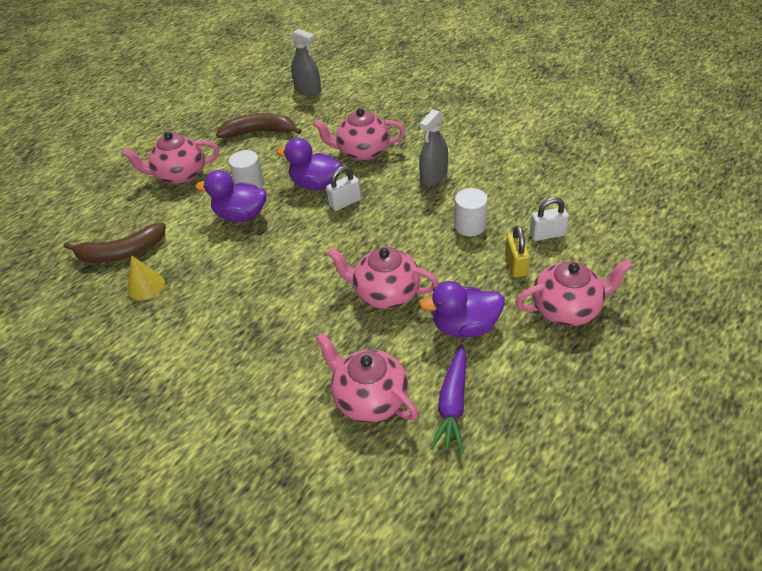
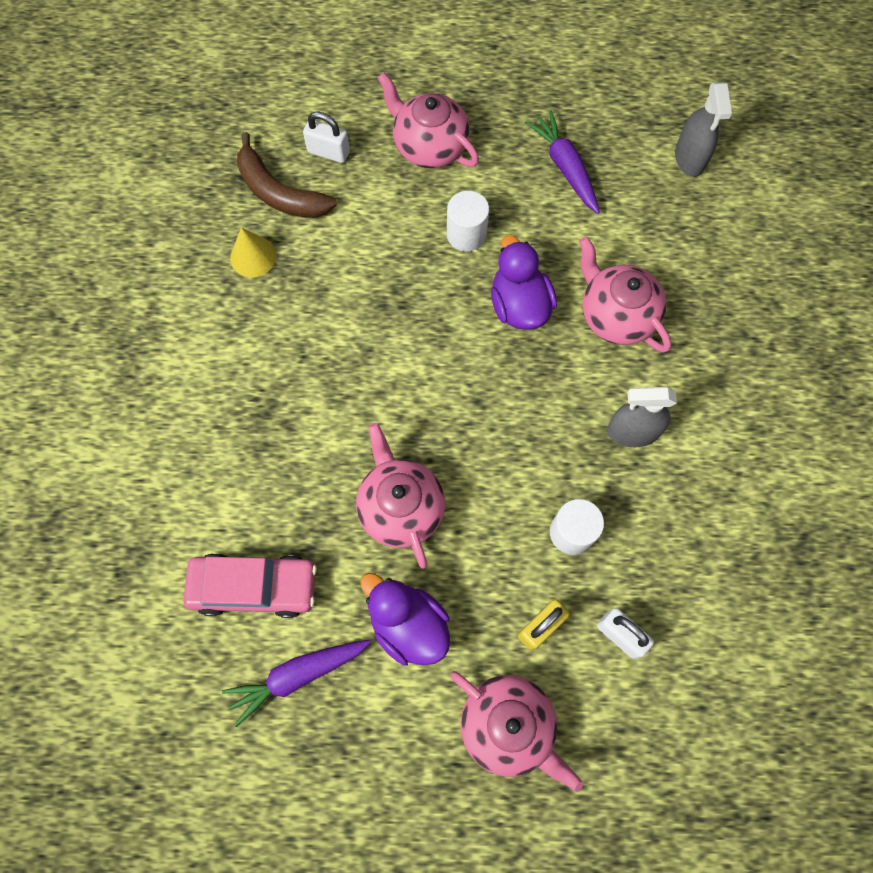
camera: 50 degrees right, 25 degrees up
purple duck [196,170,267,222] -> none
brown banana [216,113,302,138] -> purple carrot [525,110,600,214]
pink teapot [316,333,418,423] -> pink car [183,553,317,618]
white padlock [326,166,361,211] -> white padlock moved to [303,111,350,163]

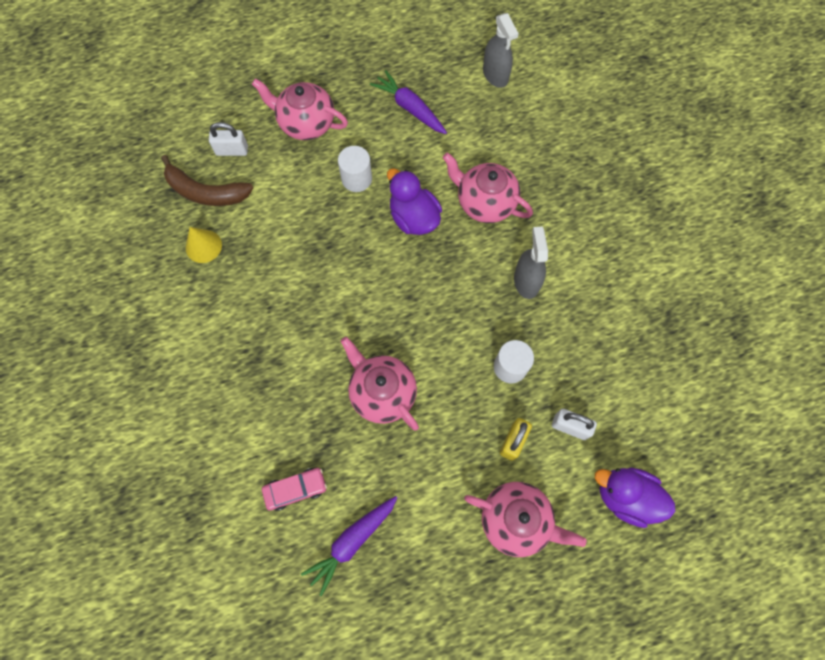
camera: 20 degrees left, 0 degrees up
pink car [183,553,317,618] -> pink car [262,468,327,511], size x0.63
purple duck [360,573,450,665] -> purple duck moved to [595,467,676,528]
grey spray bottle [607,387,677,447] -> grey spray bottle turned 105 degrees clockwise [514,227,548,299]

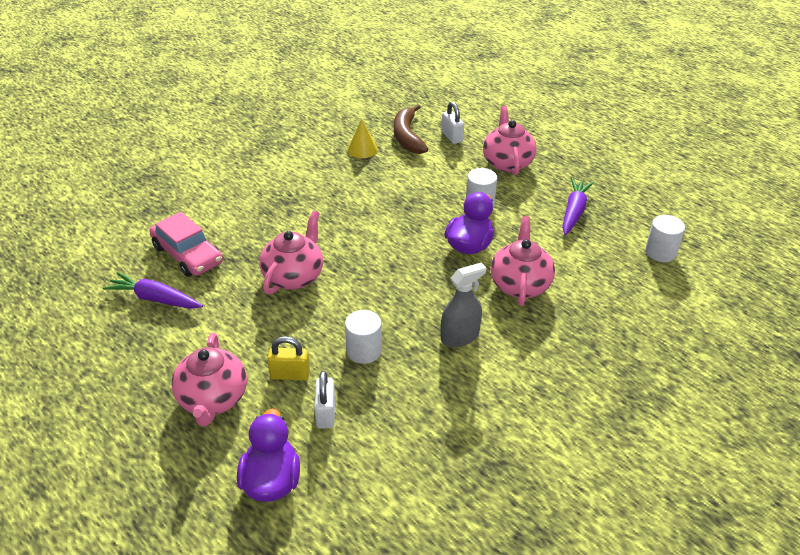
camera: 65 degrees right, 30 degrees down
pink car [262,468,327,511] -> pink car [149,212,223,277], size x1.60
grey spray bottle [483,13,519,88] -> white cylinder [645,215,685,262]

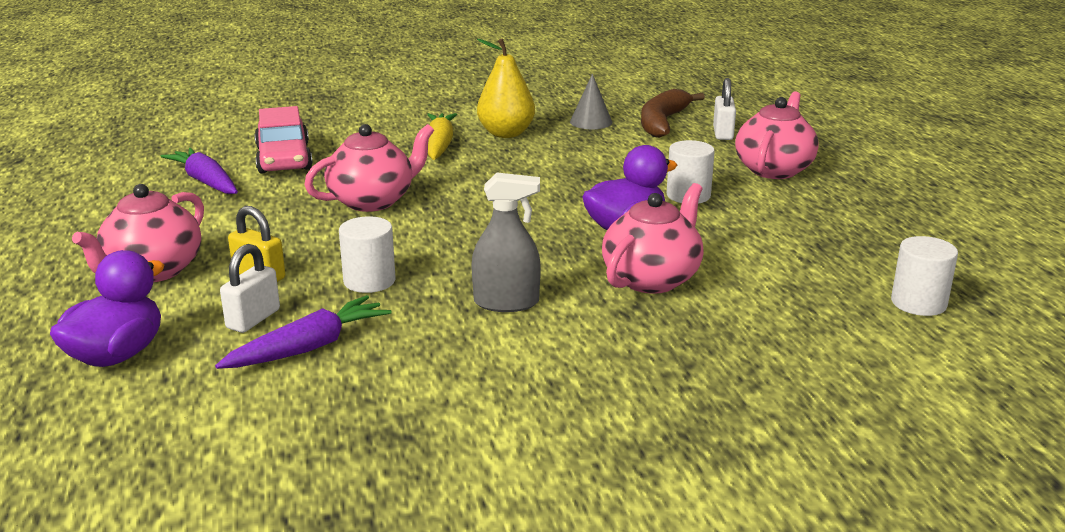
camera: 30 degrees right, 15 degrees down
yellow cone [348,119,378,158] -> grey cone [570,74,612,129]
purple carrot [562,178,594,235] -> purple carrot moved to [215,295,392,369]
none -> yellow carrot [427,113,457,160]
none -> yellow pear [477,39,535,138]

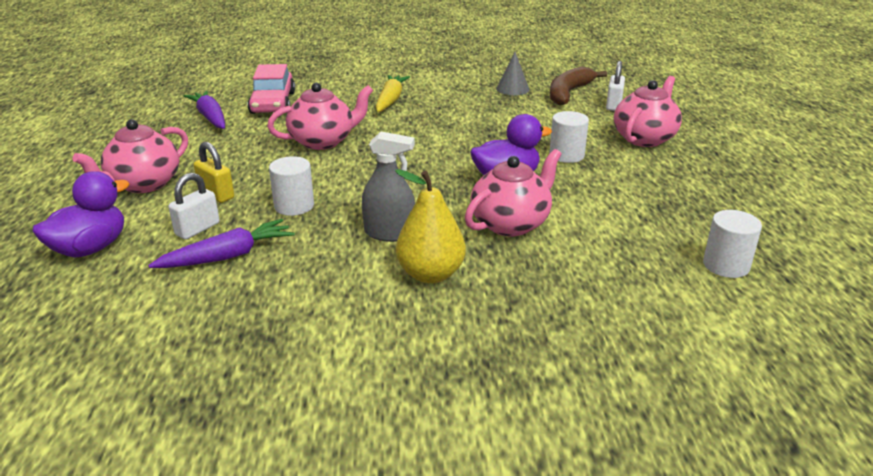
camera: 10 degrees right, 5 degrees up
yellow pear [477,39,535,138] -> yellow pear moved to [395,169,466,284]

